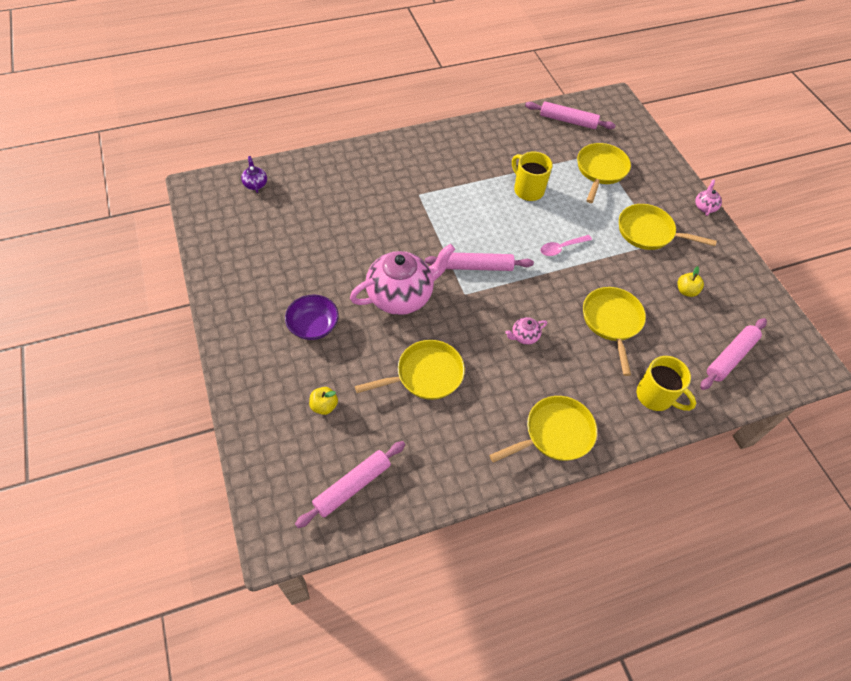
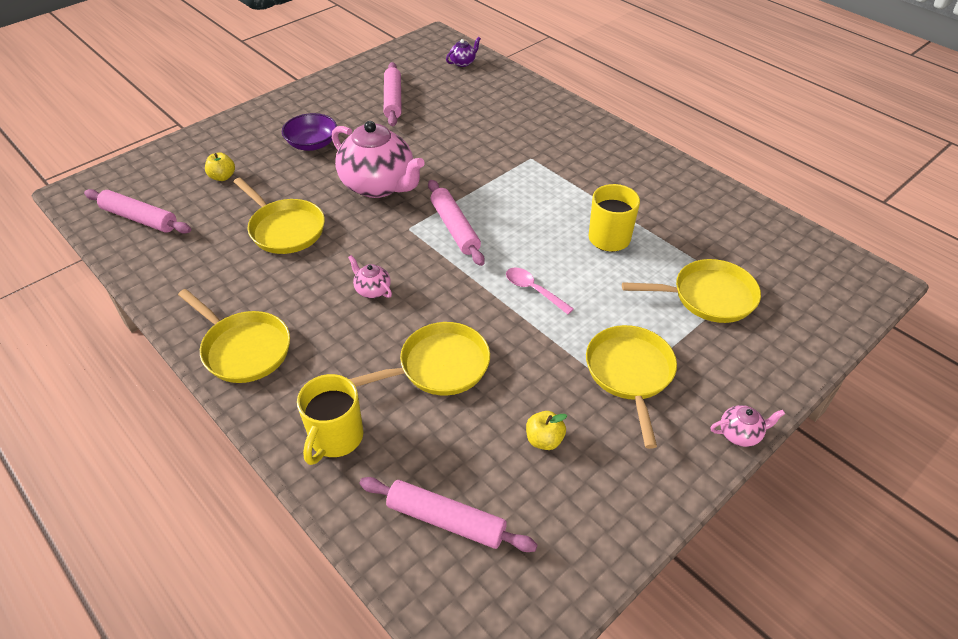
camera: 70 degrees right, 10 degrees down
pink rolling pin [525,101,615,129] -> pink rolling pin moved to [384,62,402,126]

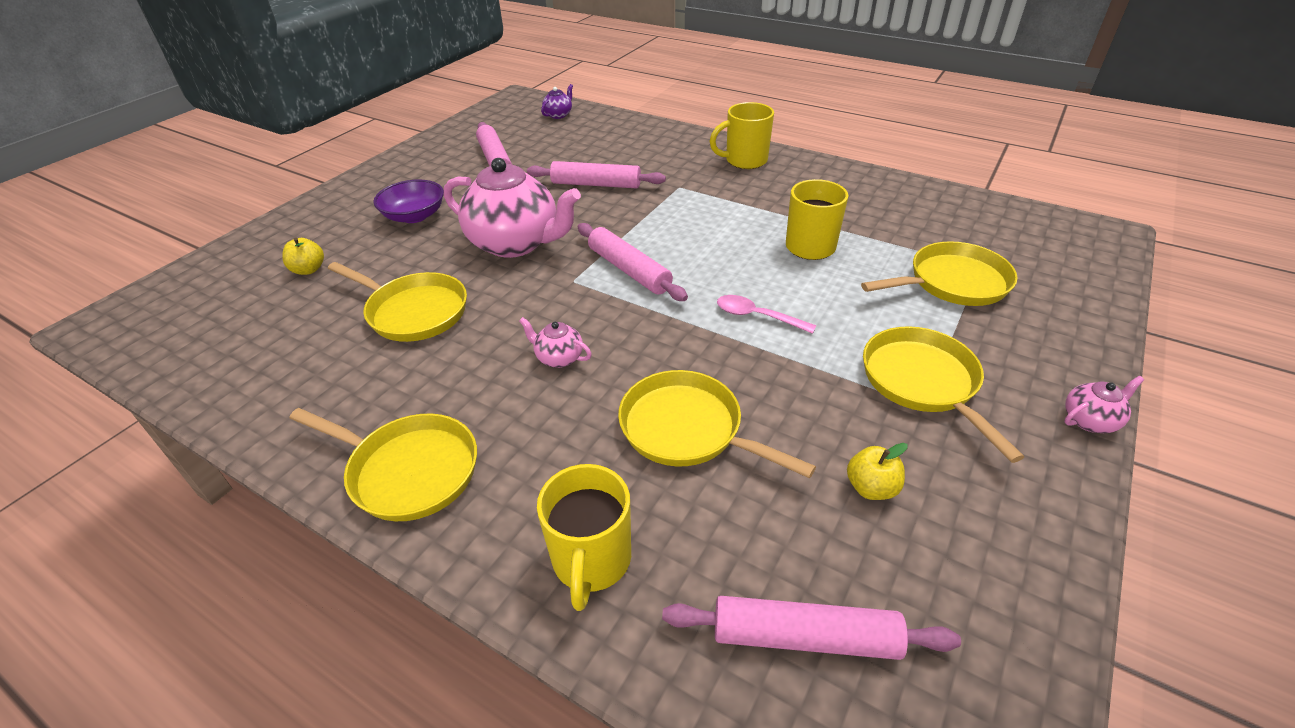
camera: 15 degrees left, 5 degrees down
pink rolling pin [84,189,191,234] -> pink rolling pin moved to [527,161,666,188]
yellow pan [349,322,490,396] -> yellow pan turned 105 degrees counterclockwise [618,370,816,478]
none -> yellow mug [710,102,774,169]

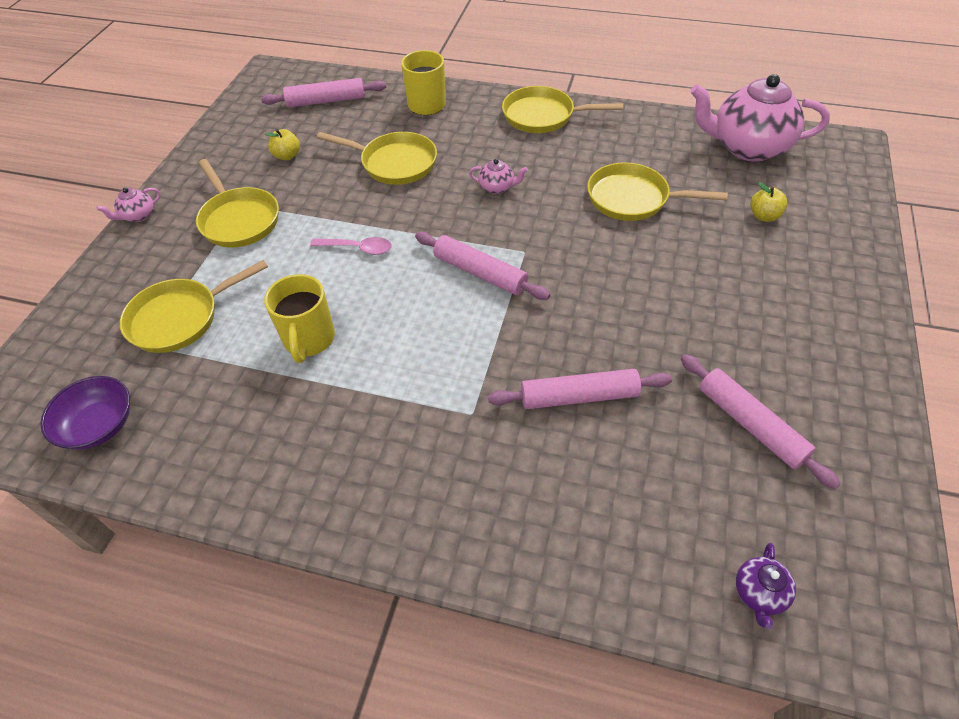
camera: 165 degrees right, 10 degrees up
purple bowl [373,179,444,223] -> purple bowl moved to [40,376,130,450]
pink teapot [444,158,581,258] -> pink teapot moved to [690,74,830,161]
yellow mug [710,102,774,169] -> none

